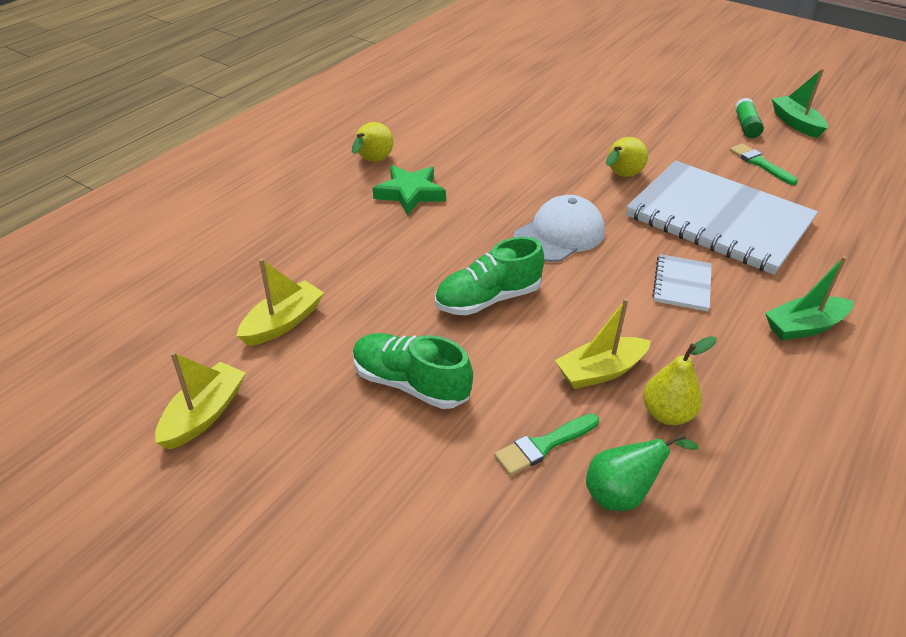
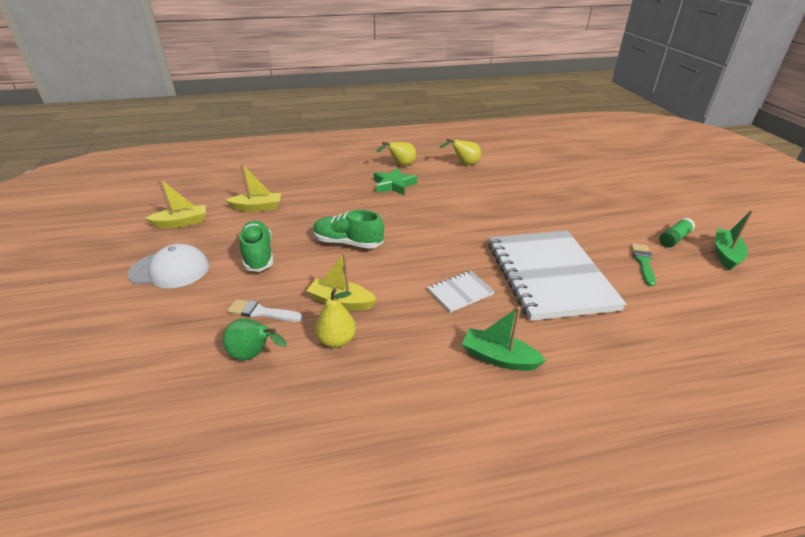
camera: 45 degrees right, 5 degrees down
green brush [494,413,599,475] -> white brush [227,299,303,322]
white cap [513,195,605,262] -> white cap moved to [127,244,209,288]
yellow pear [606,137,648,177] -> yellow pear moved to [439,139,481,165]

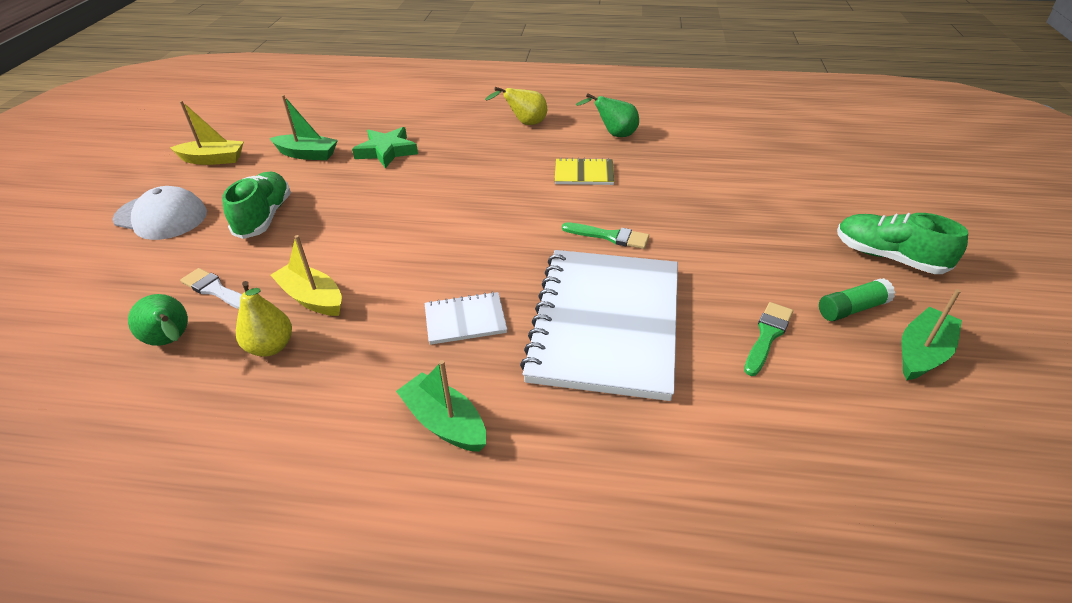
camera: 20 degrees right, 5 degrees up
yellow boat [226,164,281,212] -> green boat [270,95,338,160]
green shoe [313,210,384,249] -> green shoe moved to [837,213,968,274]
green star [374,168,417,195] -> green star moved to [352,127,418,169]
yellow pear [439,139,481,165] -> green pear [576,93,639,137]
none -> yellow notebook [555,158,614,185]
none -> green brush [562,222,649,249]

